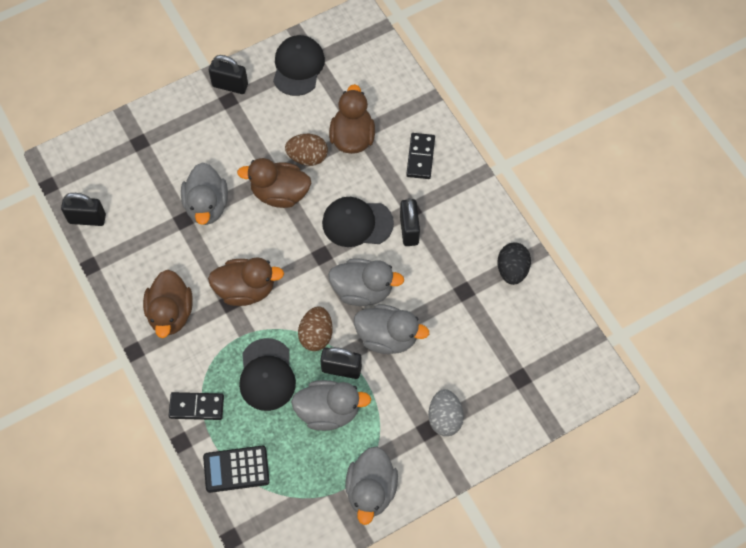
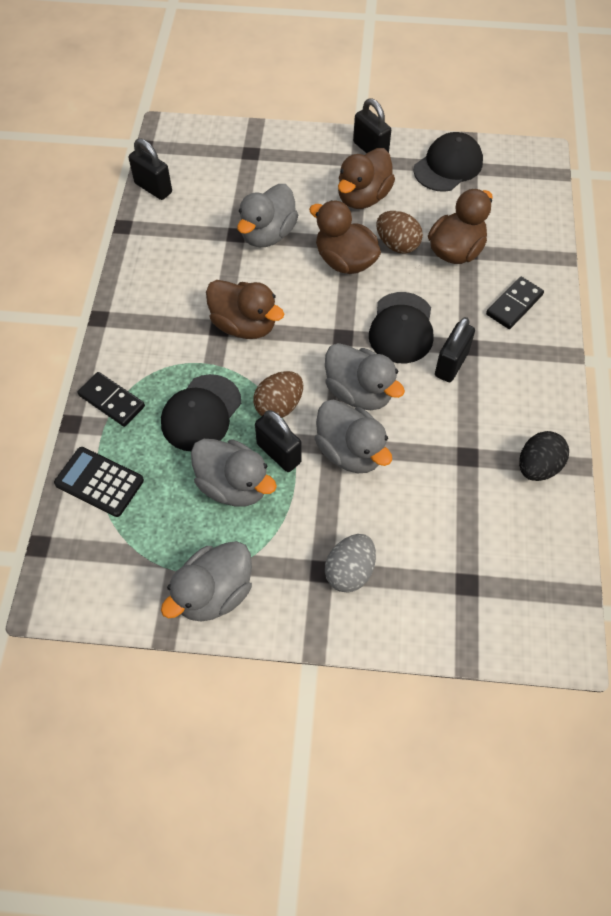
camera: 35 degrees right, 5 degrees down
brown duck [143,270,193,338] -> brown duck moved to [338,148,395,209]
black cap [322,197,394,247] -> black cap turned 120 degrees counterclockwise [369,292,434,363]

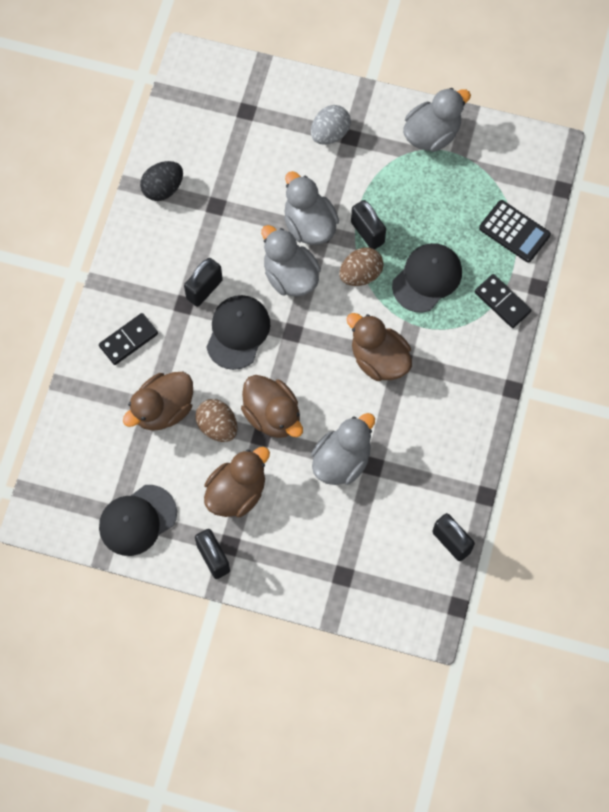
camera: 170 degrees left, 10 degrees up
grey duck [191,439,277,507] -> none

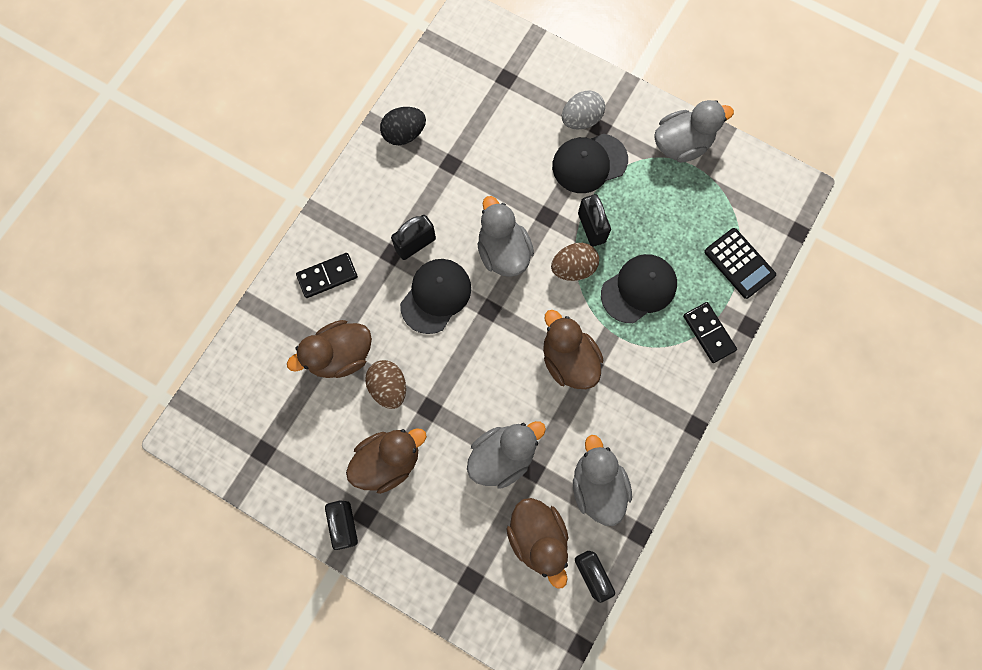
camera: 15 degrees right, 5 degrees up
black cap [99,485,177,556] -> black cap moved to [552,134,628,193]
brown duck [241,375,303,438] -> brown duck moved to [506,498,568,589]
grey duck [284,171,339,245] -> grey duck moved to [573,435,632,526]

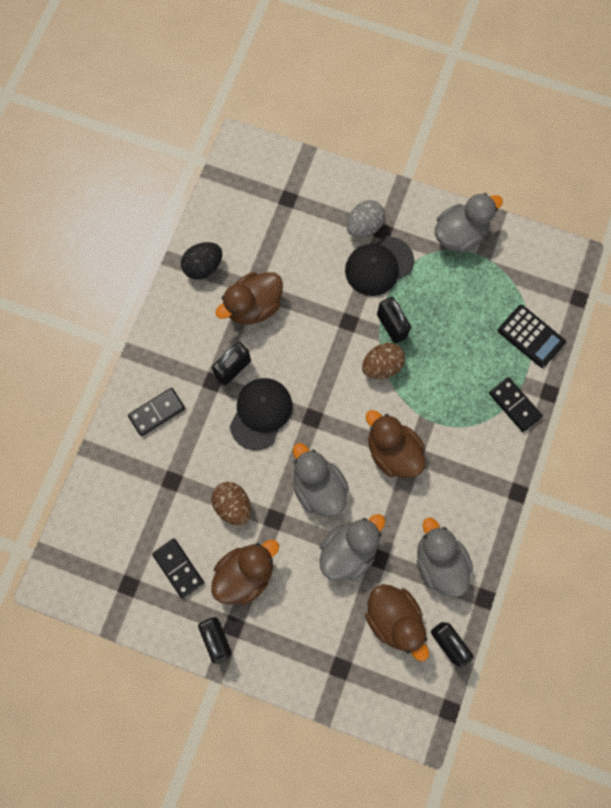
camera: 10 degrees left, 0 degrees up
brown duck [287,320,372,378] -> brown duck moved to [215,272,283,325]
grey duck [478,196,534,277] -> grey duck moved to [293,443,349,517]
black cap [601,254,677,323] -> none
none -> black domino [152,538,204,599]

